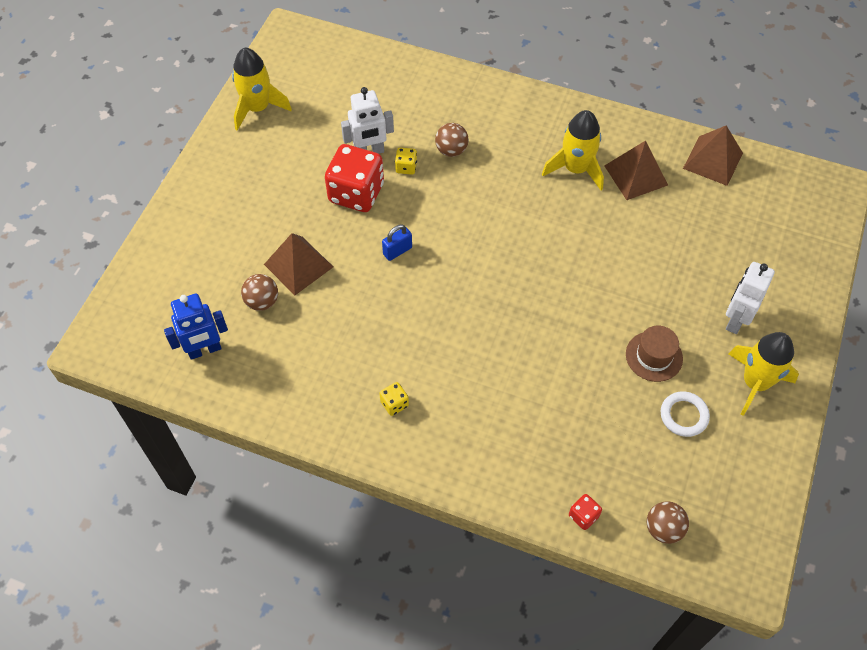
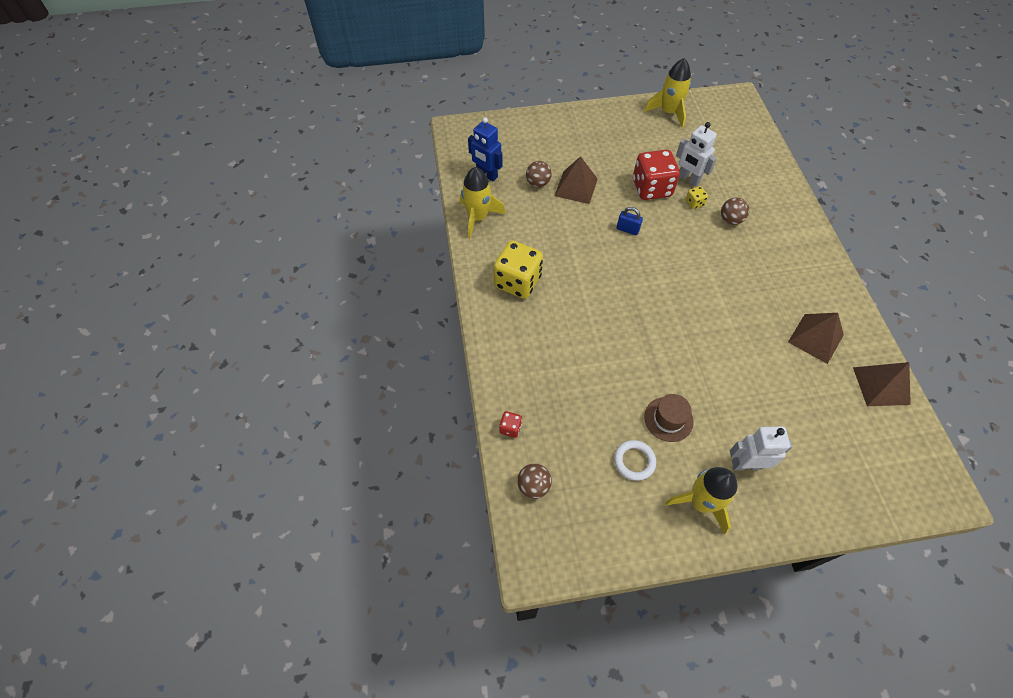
camera: 60 degrees right, 0 degrees up
yellow dice [379,382,409,416] -> yellow dice [494,240,543,299], size x2.30
yellow rocket [542,110,604,190] -> yellow rocket moved to [460,167,505,239]

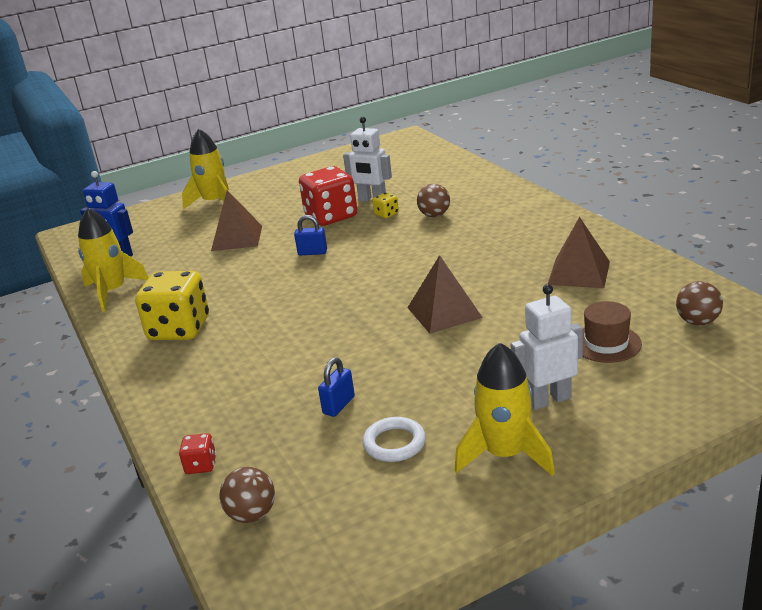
camera: 15 degrees left, 30 degrees down
brown ball [526,161,552,187] -> brown ball moved to [676,281,723,325]
yellow rocket [644,58,691,128] -> yellow rocket moved to [182,128,229,210]
brown hat [644,394,694,442] -> brown hat moved to [583,301,642,363]
brown pyramid [853,362,911,406] -> brown pyramid moved to [407,255,483,334]
none -> blue padlock [318,357,355,417]

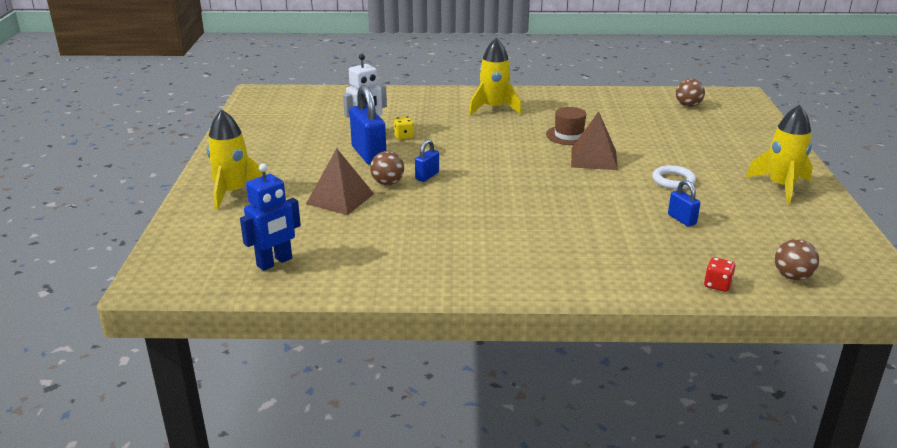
camera: 65 degrees left, 0 degrees up
yellow rocket [78,207,148,312] -> yellow rocket moved to [469,38,522,115]
yellow dice [135,271,209,340] -> none
red dice [299,166,357,226] -> blue padlock [350,85,386,165]
white ring [363,417,426,462] -> white ring moved to [652,165,696,189]
brown ball [417,184,450,217] -> brown ball moved to [370,151,404,185]
white robot [511,284,583,410] -> none
brown pyramid [548,217,610,288] -> none
brown hat [583,301,642,363] -> brown hat moved to [546,107,586,145]

